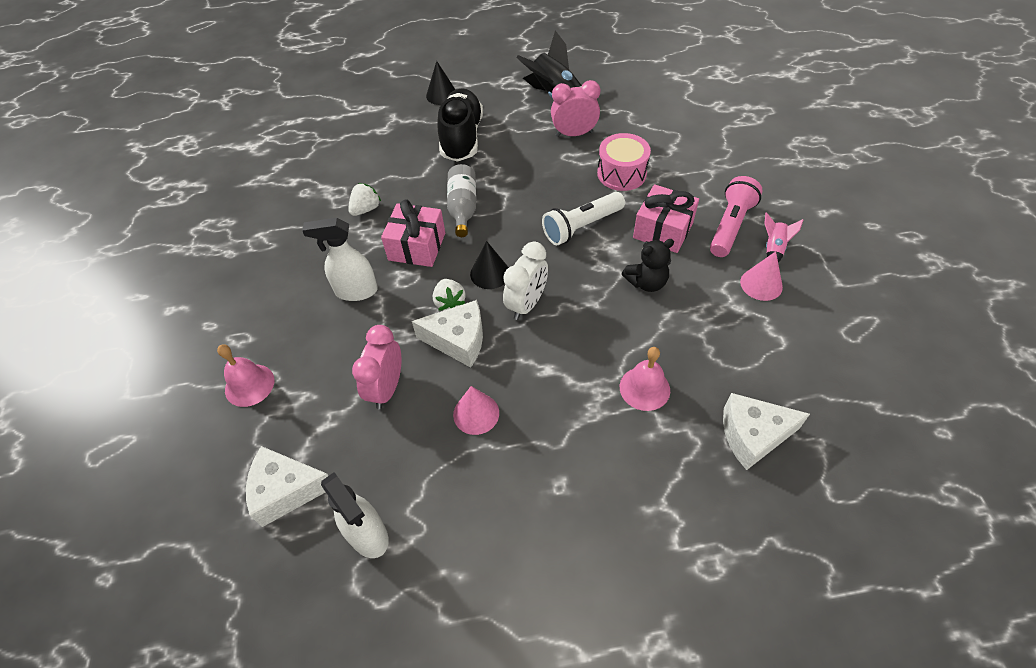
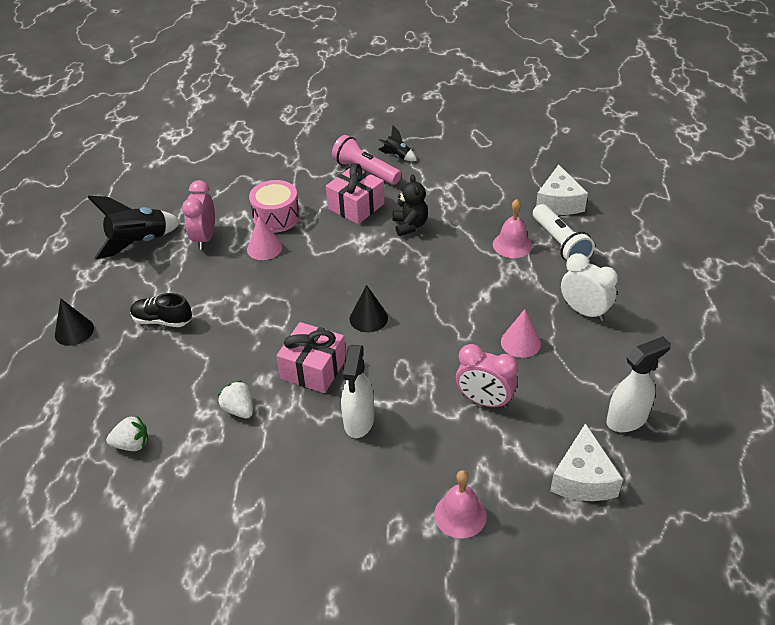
camera: 80 degrees left, 10 degrees down
white cheese [412,300,483,368] -> none
white strawberry [433,279,466,311] -> white strawberry moved to [106,416,148,451]
black shoe [437,88,483,162] -> black shoe [130,293,192,327], size x0.58
grey bottle [447,164,476,237] -> none
white clock [503,242,548,320] -> white clock moved to [561,253,618,321]
white flashlight [542,192,625,245] -> white flashlight moved to [533,204,595,261]
pink cone [740,251,783,301] -> pink cone moved to [247,216,282,260]
pink rocket [764,212,803,263] -> black rocket [378,125,417,161]

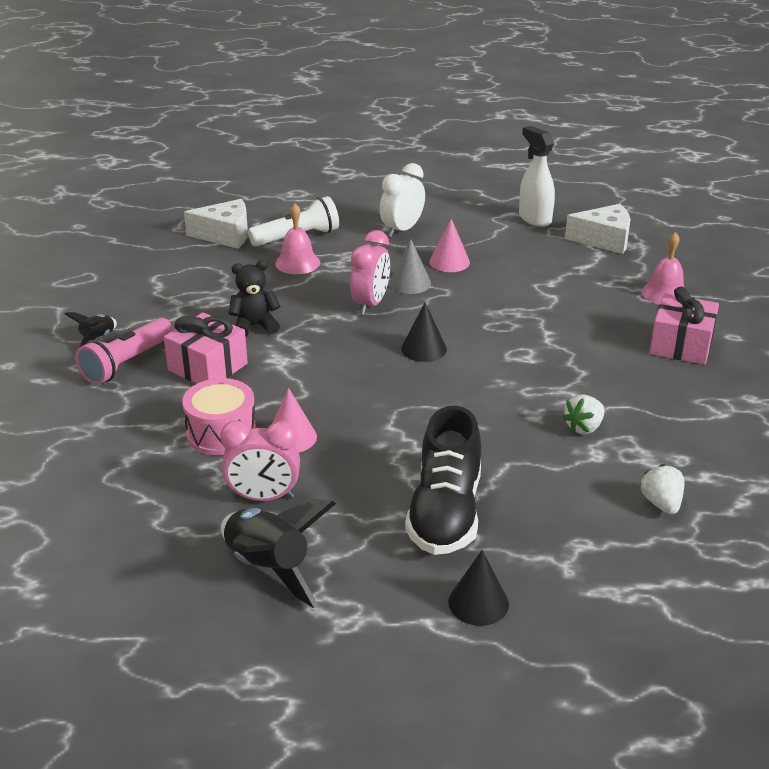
camera: 95 degrees left, 10 degrees down
black shoe [130,293,192,327] -> black shoe [405,406,481,555], size x1.72
pink gift [276,322,346,393] -> pink gift moved to [649,286,719,365]
white spray bottle [341,345,374,438] -> none
pink clock [456,344,518,409] -> pink clock moved to [350,230,390,315]
none -> grey cone [389,239,431,294]

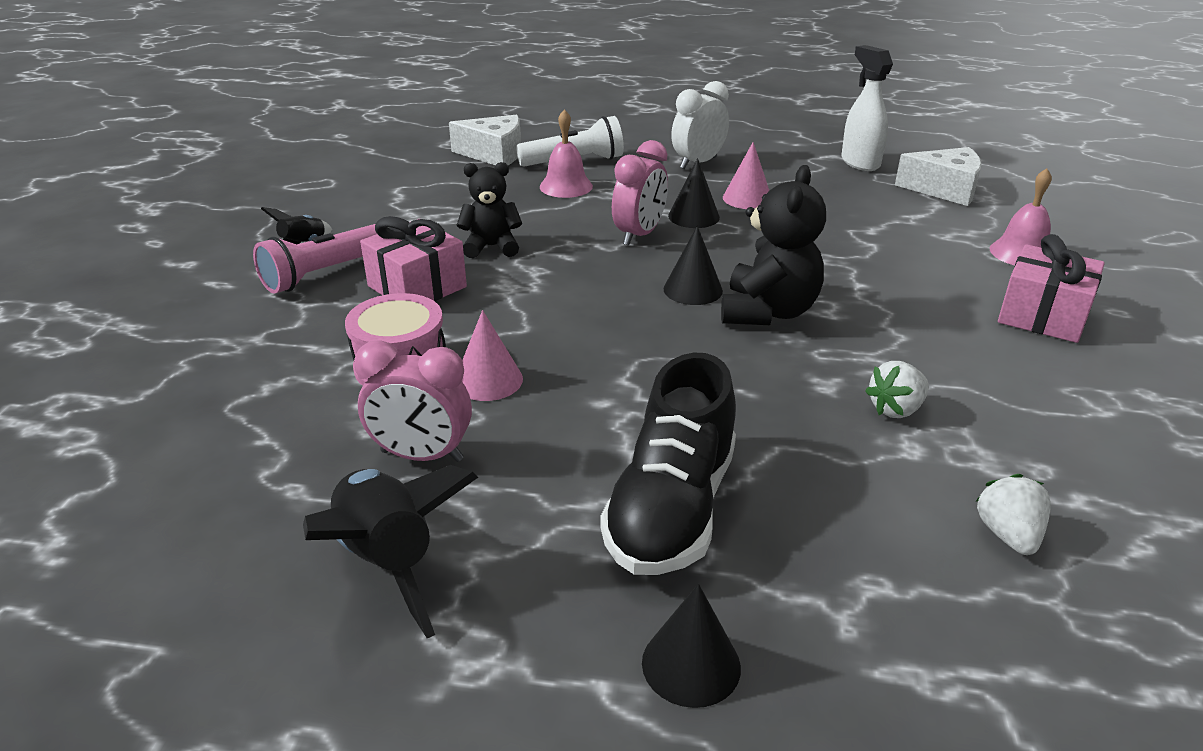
camera: 10 degrees right, 0 degrees up
grey cone [389,239,431,294] -> black cone [668,158,720,228]
none -> black teddy bear [721,165,826,325]

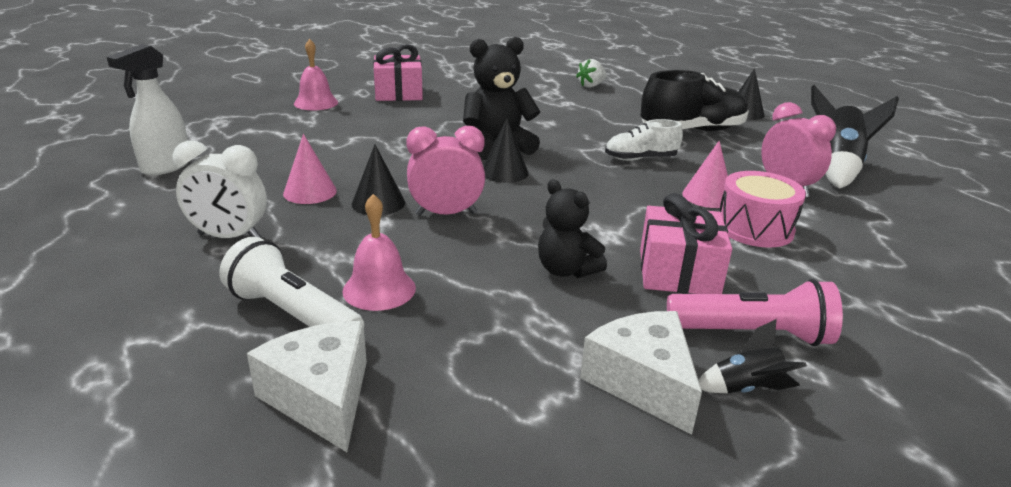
camera: 130 degrees left, 5 degrees down
white strawberry [865,361,929,418] -> none
white cheese [895,147,982,206] -> white cheese moved to [580,311,702,435]
none -> white shoe [605,119,683,161]

